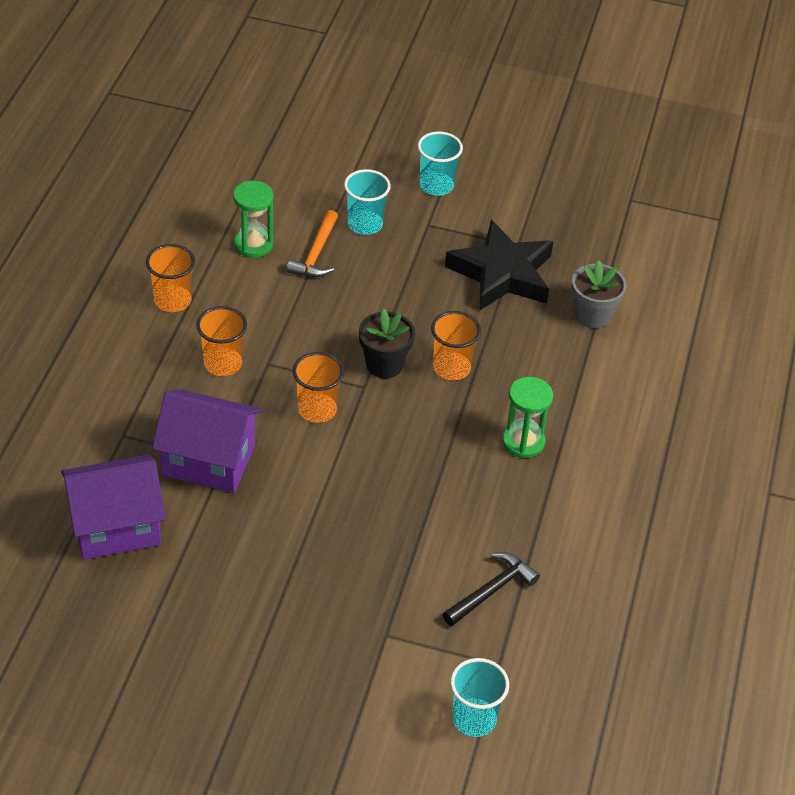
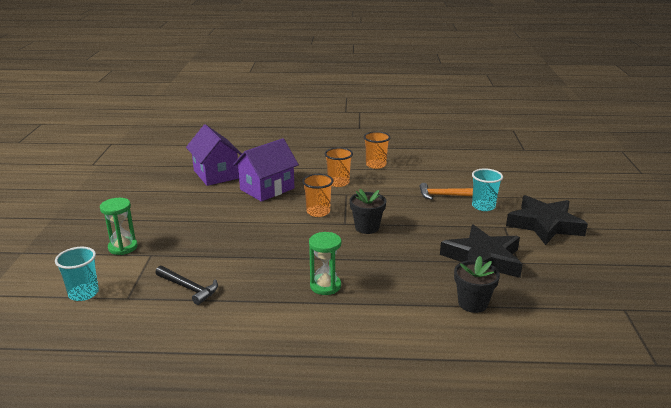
camera: 80 degrees right, 20 degrees down
purple house [152,389,262,493] -> purple house turned 45 degrees clockwise [233,138,299,202]
green hourglass [233,181,274,258] -> green hourglass moved to [100,198,138,255]
turquoise cup [418,132,463,196] -> black star [506,195,588,245]
orange cup [431,311,481,380] -> none
grey flower pot [572,260,627,329] -> black flower pot [454,256,500,313]

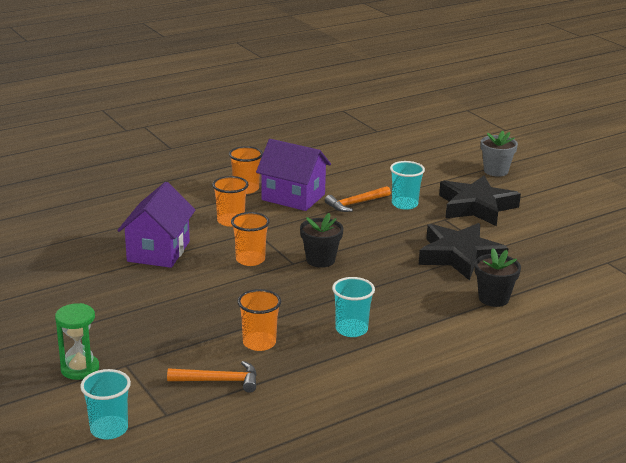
camera: 35 degrees left, 0 degrees up
black hammer [155,266,218,305] -> orange hammer [167,361,257,393]
purple house [186,124,242,186] -> purple house moved to [256,139,331,211]
green hourglass [309,232,341,295] -> turquoise cup [332,277,375,337]
none -> orange cup [238,289,281,351]
none -> grey flower pot [481,131,518,177]

